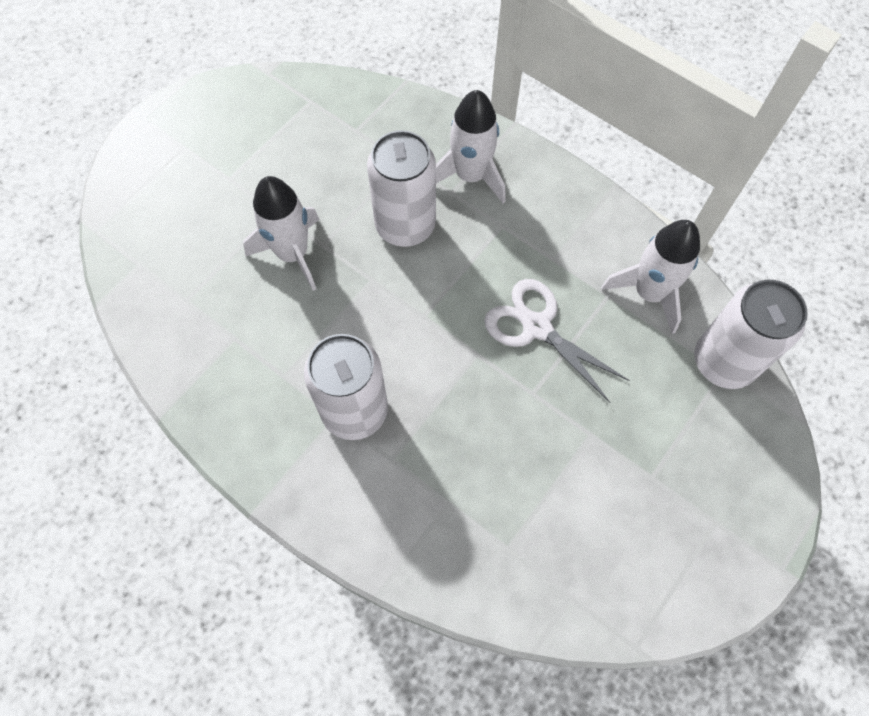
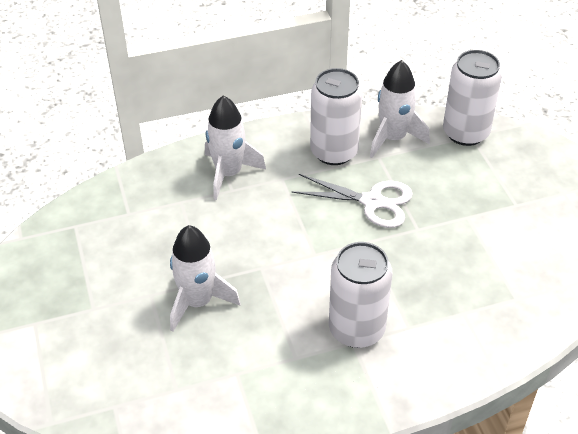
camera: 55 degrees left, 20 degrees down
white can [367,130,436,247] -> white can moved to [310,68,362,165]
white scissors [484,279,630,403] -> white scissors turned 150 degrees counterclockwise [291,174,413,228]

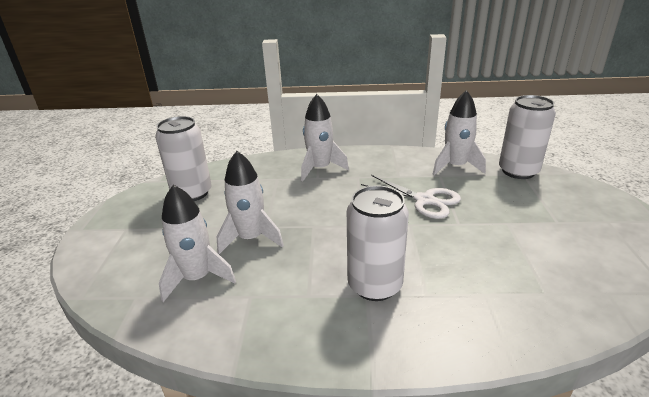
camera: 20 degrees right, 15 degrees down
white can [310,68,362,165] -> white can moved to [155,116,212,201]
none -> white rocket [159,185,236,302]

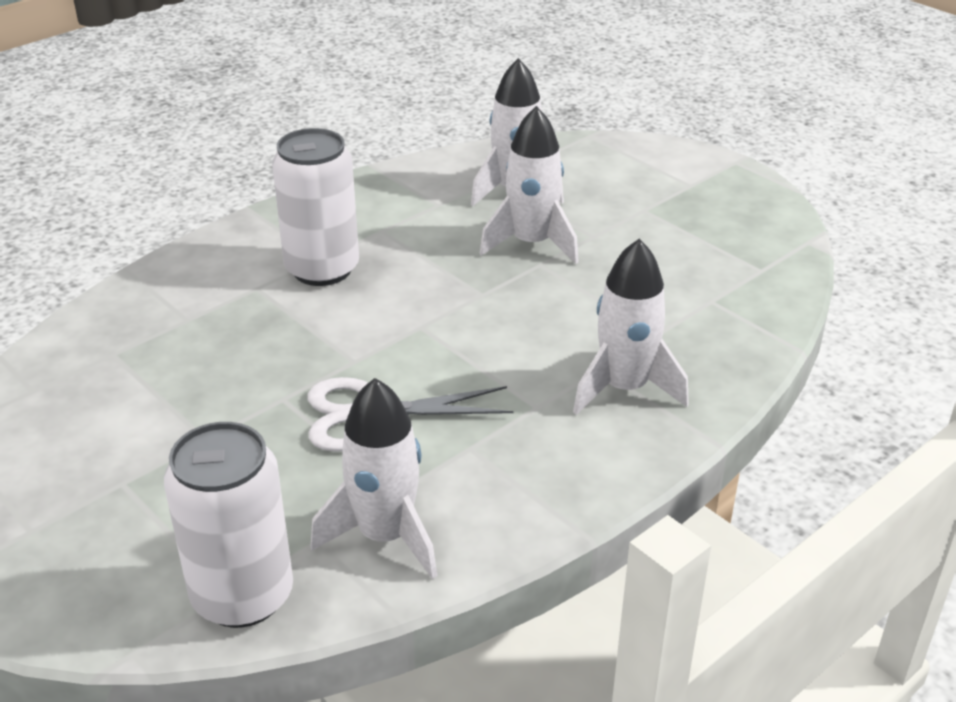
camera: 135 degrees right, 5 degrees up
white can [155,116,212,201] -> none

